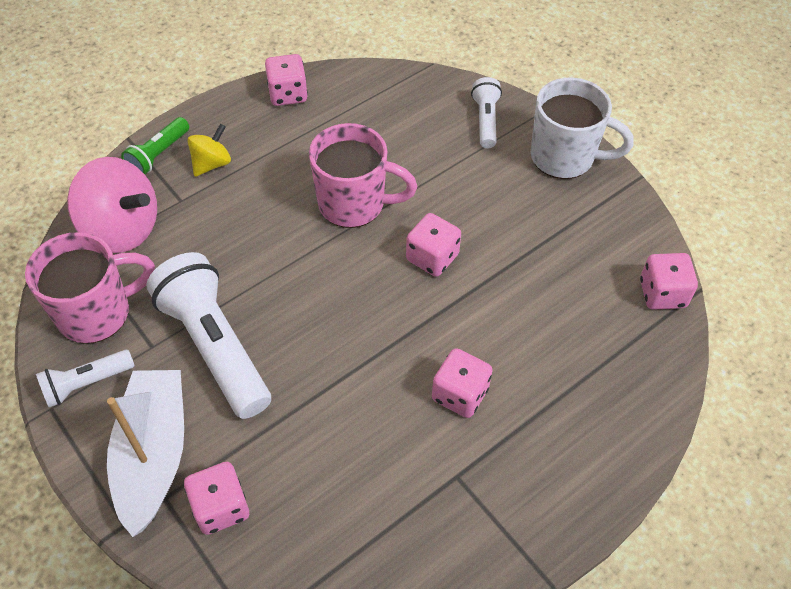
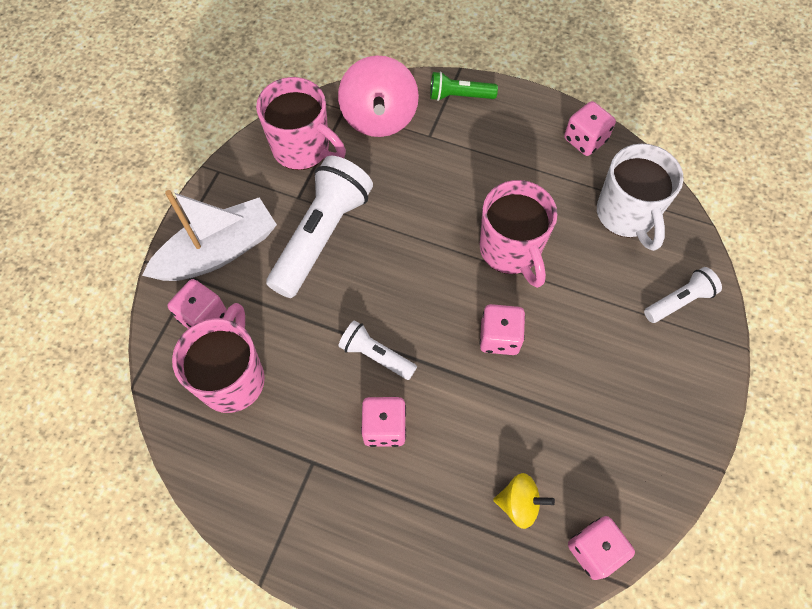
camera: 60 degrees right, 10 degrees up
white flashlight [36,350,134,407] -> white flashlight moved to [338,320,417,380]
yellow spinning top [187,123,231,177] -> yellow spinning top moved to [493,473,555,529]
white mug [531,78,634,179] -> white mug moved to [597,144,684,251]
none -> pink mug [172,303,265,413]

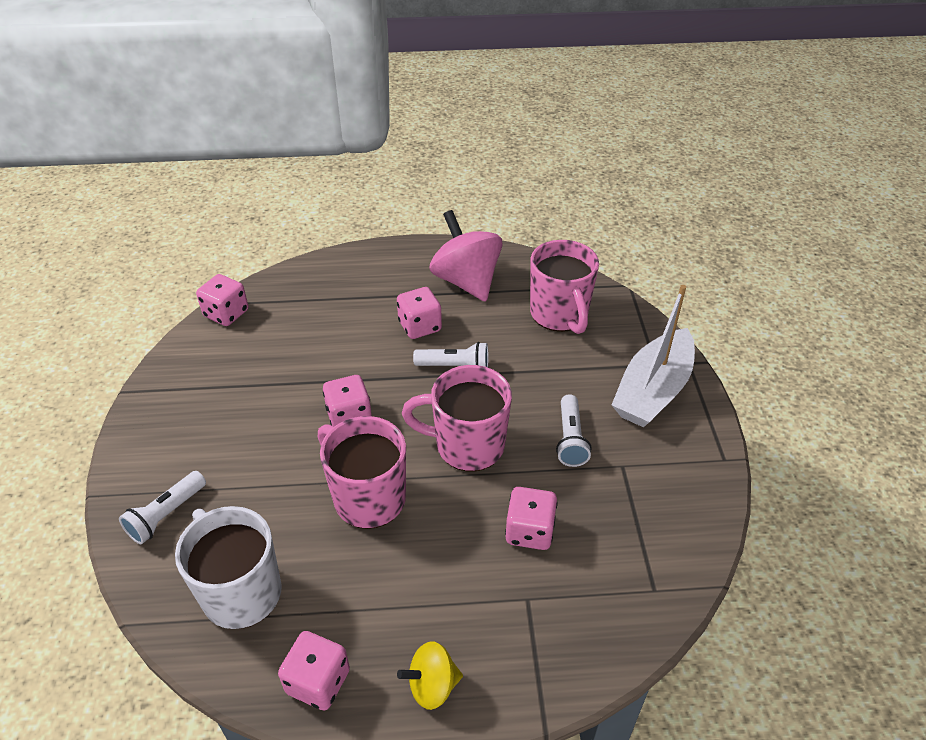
camera: 155 degrees right, 20 degrees down
pink dice [168,279,227,329] -> pink dice moved to [505,487,558,550]
pink mug [256,77,346,170] -> pink mug moved to [402,365,512,472]
white flashlight [266,156,373,298] -> white flashlight [556,394,591,467], size x0.52
pink spinning top [338,55,419,137] -> pink spinning top moved to [430,210,502,302]
green flashlight [430,71,498,101] -> none
yellow spinning top [493,473,555,529] -> yellow spinning top moved to [397,641,463,710]

